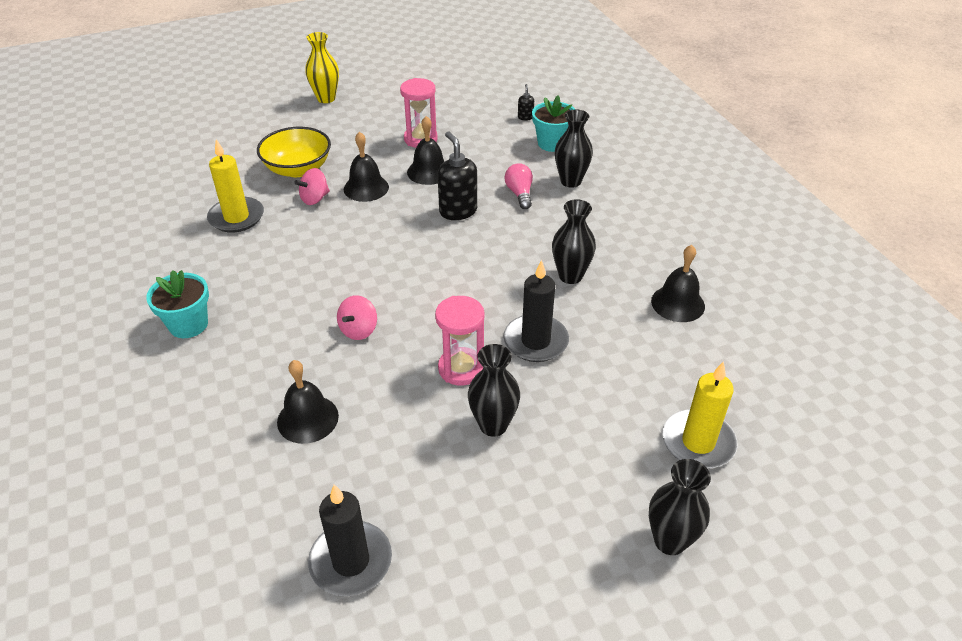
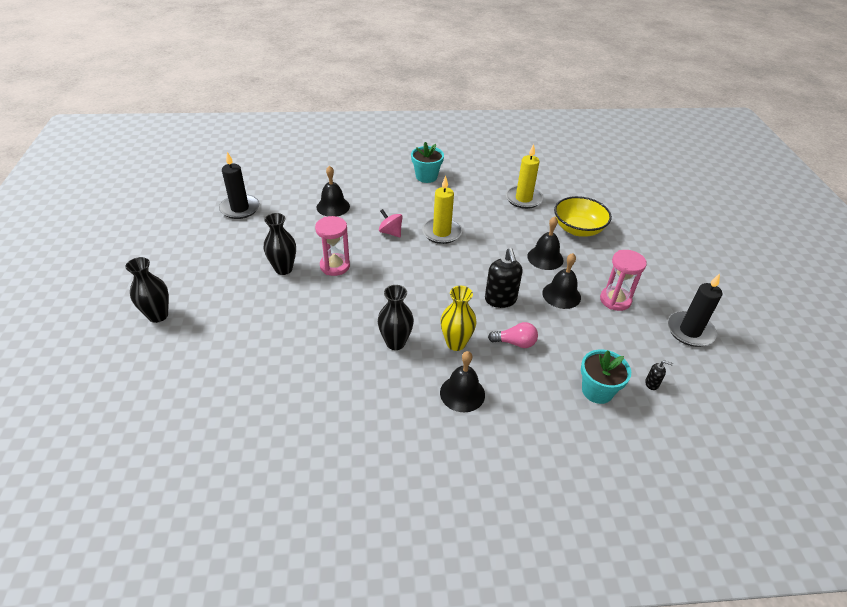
camera: 105 degrees right, 0 degrees up
pink spinning top [294,168,330,205] -> none
yellow vase [305,32,339,103] -> yellow vase moved to [441,286,477,351]
black soap dispenser [438,131,477,220] -> black soap dispenser turned 90 degrees clockwise [485,248,523,308]
black candle [503,260,569,362] -> black candle moved to [667,273,722,347]
black vase [555,109,593,188] -> none
black bell [651,245,705,322] -> black bell moved to [440,351,485,412]
yellow candle [663,361,738,469] -> yellow candle moved to [422,176,462,244]

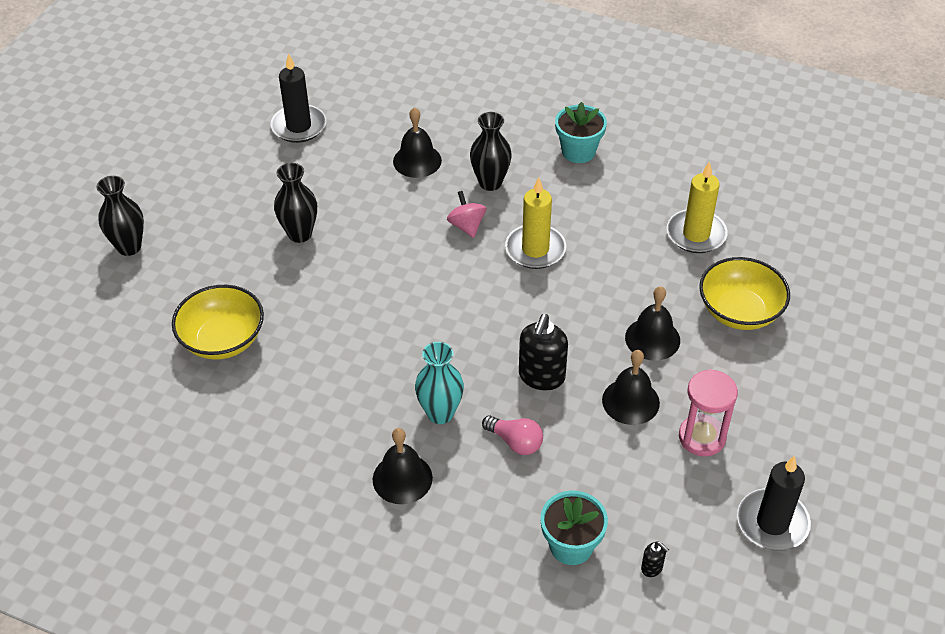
camera: 30 degrees right, 5 degrees up
pink hourglass [315,216,350,276] -> none
black vase [378,285,414,350] -> black vase moved to [470,112,512,191]
yellow vase [441,286,477,351] -> turquoise vase [415,342,464,424]
none -> yellow bowl [172,285,264,360]

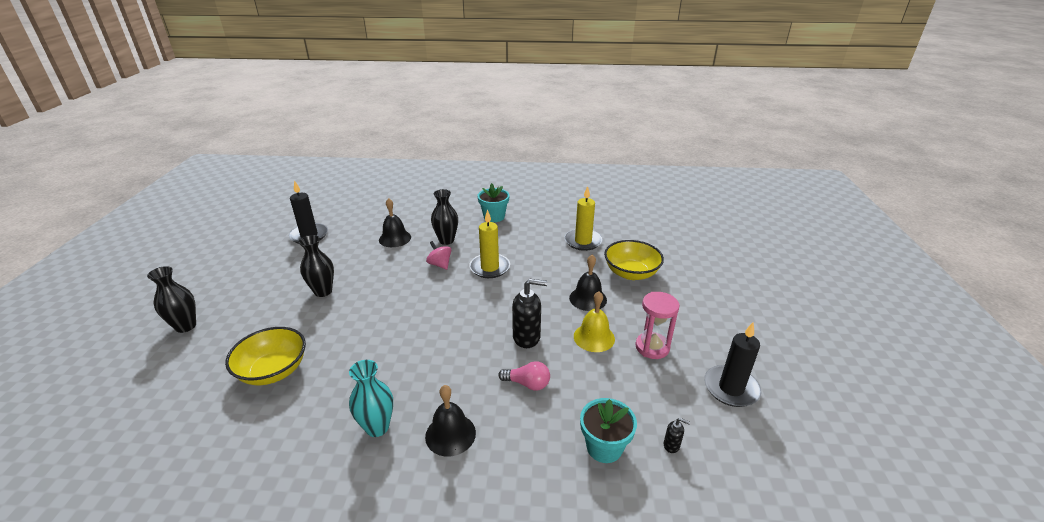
camera: 20 degrees left, 15 degrees down
turquoise vase [415,342,464,424] -> turquoise vase moved to [349,360,393,437]
black soap dispenser [519,314,568,391] -> black soap dispenser turned 90 degrees counterclockwise [512,279,547,348]
black bell [602,350,660,425] -> yellow bell [574,291,615,352]

